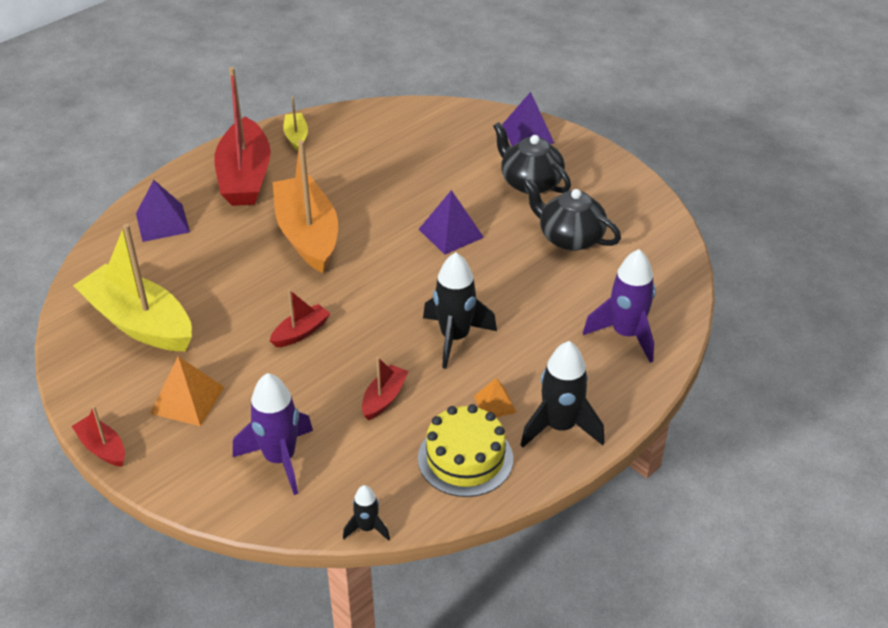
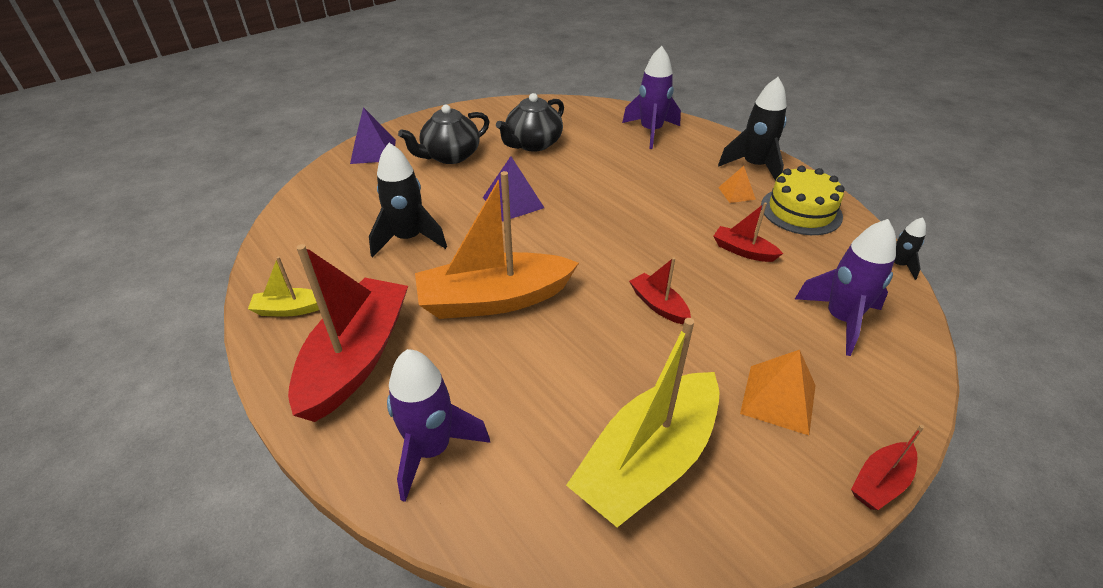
camera: 85 degrees left, 0 degrees up
purple pyramid [136,180,190,242] -> purple rocket [387,349,490,502]
red boat [214,67,271,206] -> red boat turned 75 degrees counterclockwise [288,244,408,422]
black rocket [423,252,497,369] -> black rocket moved to [369,143,447,258]

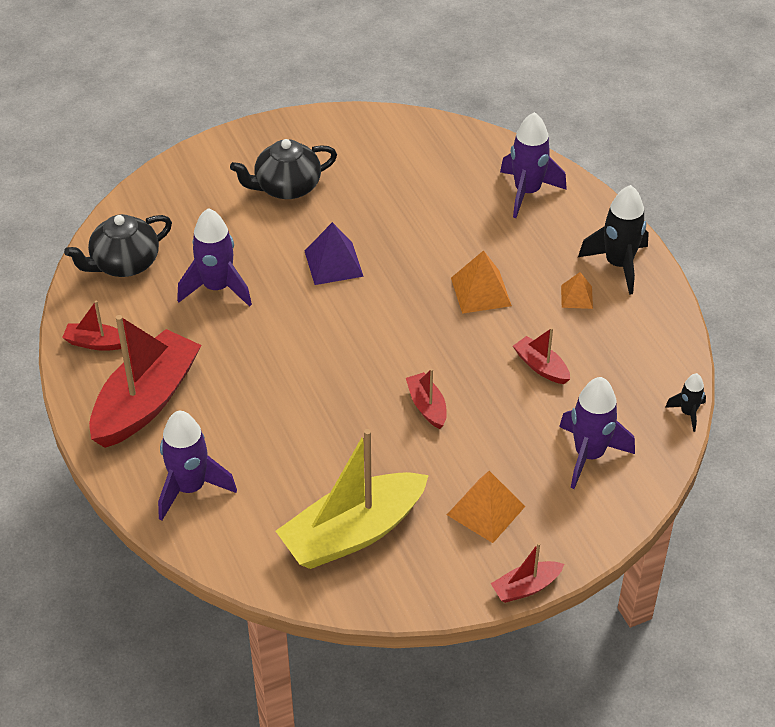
camera: 15 degrees right, 5 degrees up
yellow boat [248,256,319,317] -> red boat [62,300,121,351]
purple pyramid [350,107,396,164] -> none
black rocket [369,143,447,258] -> purple rocket [177,208,252,307]
orange boat [415,171,579,319] -> none
black teapot [496,93,564,152] -> black teapot moved to [64,214,172,277]
yellow cake [761,166,845,235] -> none
none -> orange pyramid [451,250,512,314]

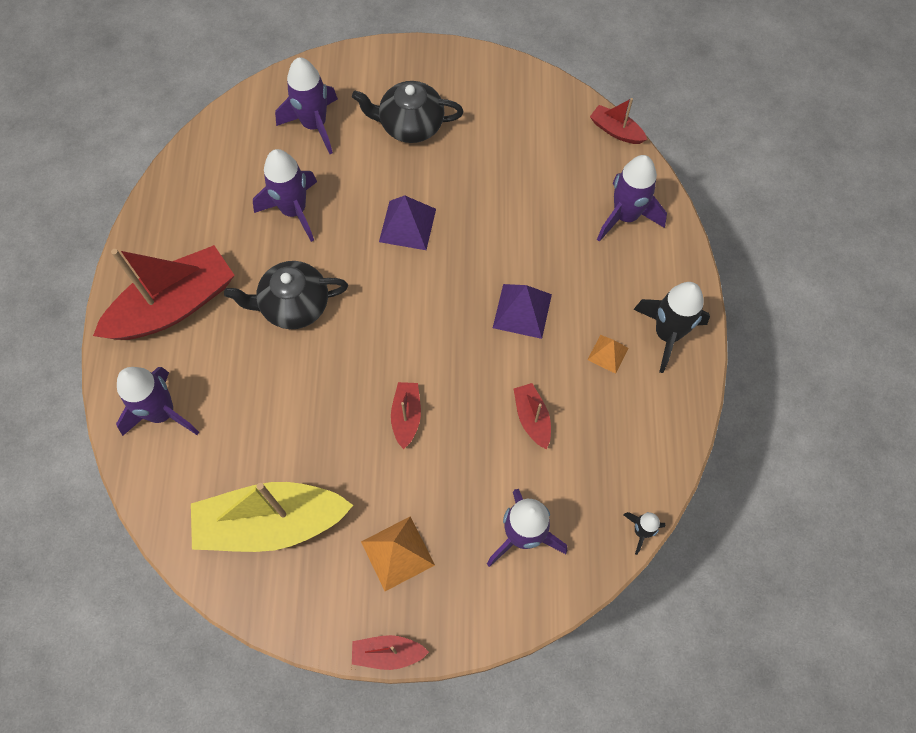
camera: 25 degrees right, 20 degrees up
red boat [62,300,121,351] -> red boat moved to [590,98,647,144]
black teapot [64,214,172,277] -> black teapot moved to [224,261,348,329]
orange pyramid [451,250,512,314] -> purple pyramid [493,284,552,339]
none -> purple rocket [275,57,338,154]

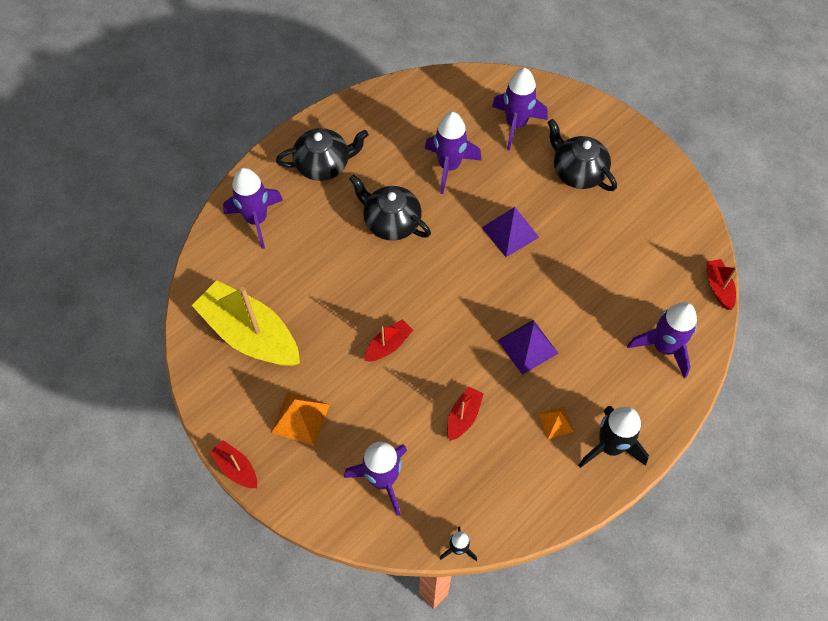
camera: 45 degrees right, 5 degrees down
red boat [93,245,235,340] -> black teapot [276,128,369,181]

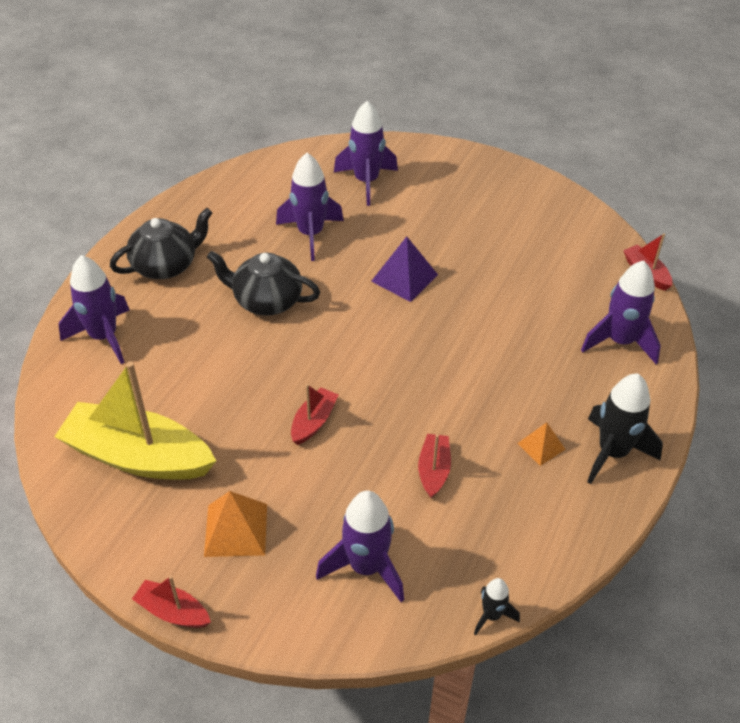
camera: 20 degrees left, 15 degrees down
purple pyramid [497,320,559,375] -> none
black teapot [547,119,617,191] -> none

